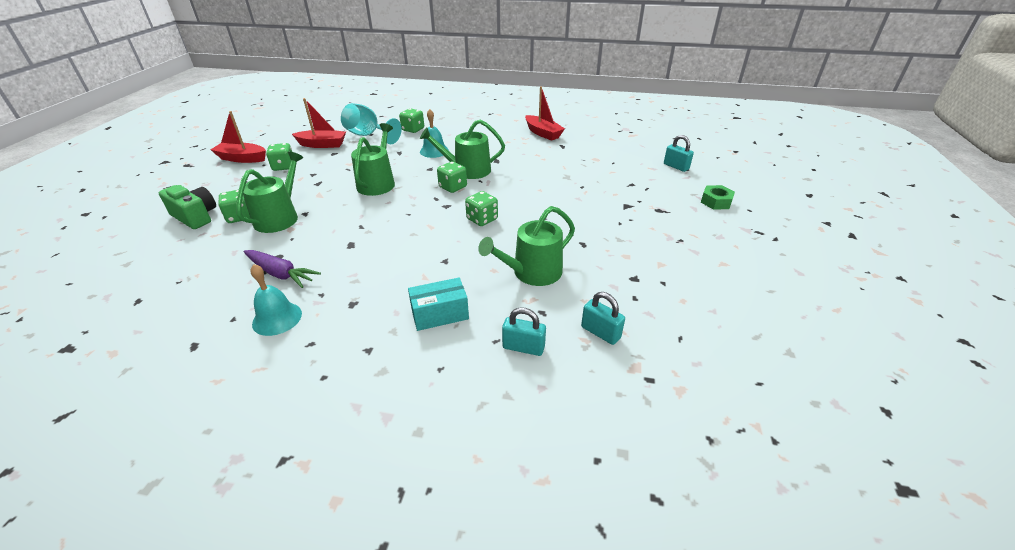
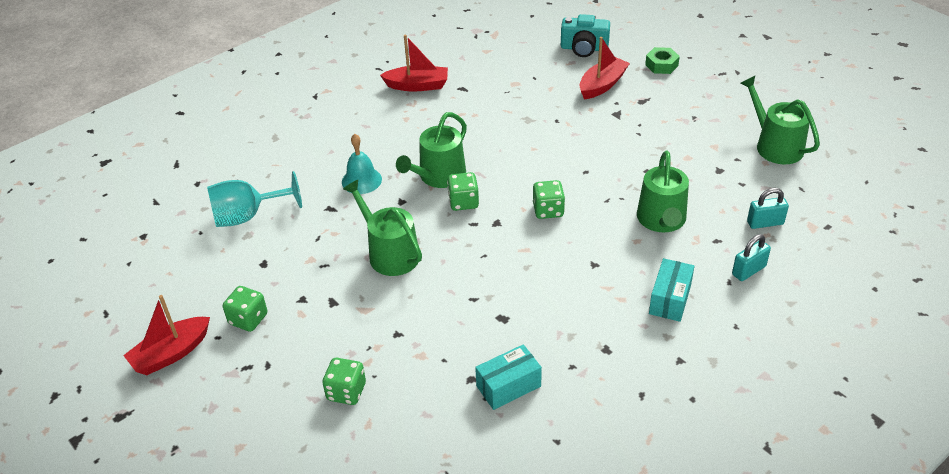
camera: 50 degrees left, 5 degrees up
green camera [159,185,216,229] -> none
green watering can [236,151,303,233] -> green watering can moved to [740,76,820,164]
purple carrot [244,250,321,288] -> turquoise box [475,344,542,410]
turquoise bell [250,264,302,336] -> none
red boat [292,98,346,148] -> red boat moved to [580,37,630,99]
green dice [399,108,424,133] -> none
turquoise padlock [664,135,694,172] -> turquoise camera [561,14,610,57]

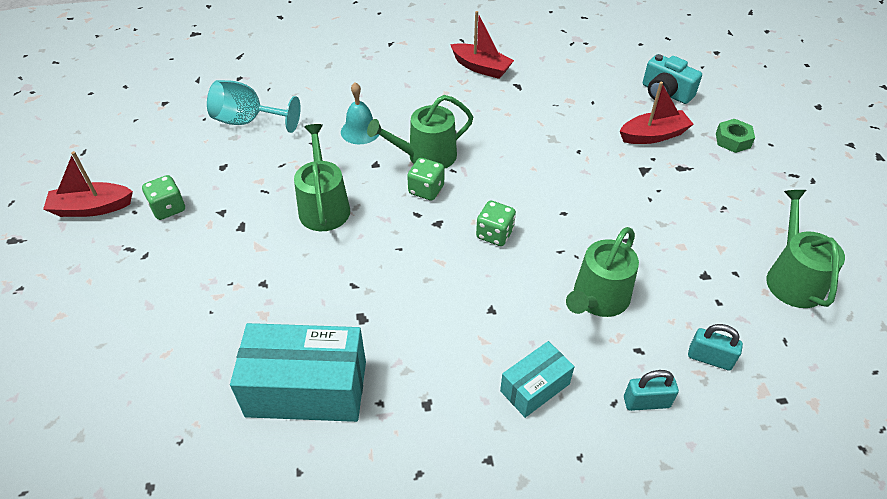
camera: 30 degrees right, 5 degrees up
green dice [322,358,366,405] -> none
turquoise box [475,344,542,410] -> turquoise box [230,323,366,422], size x1.83

